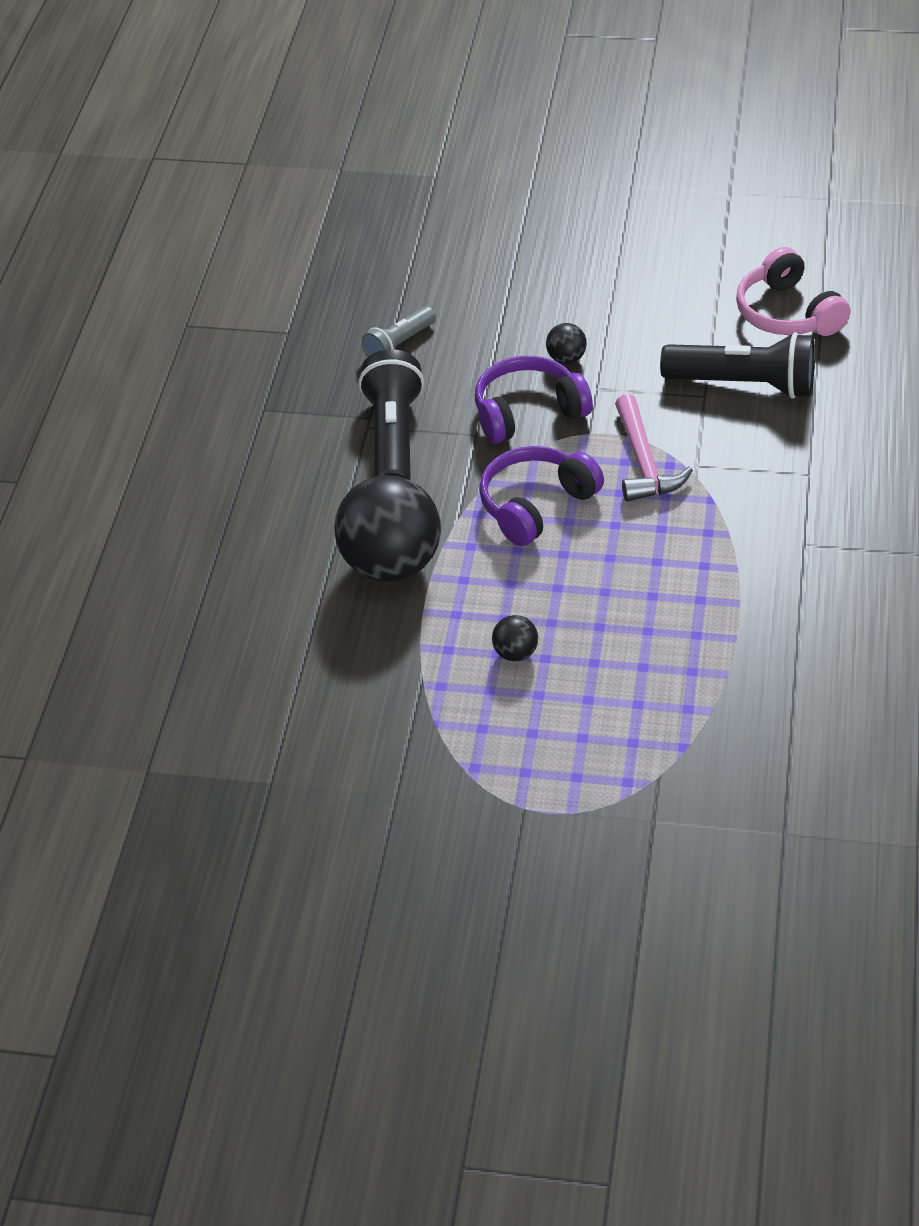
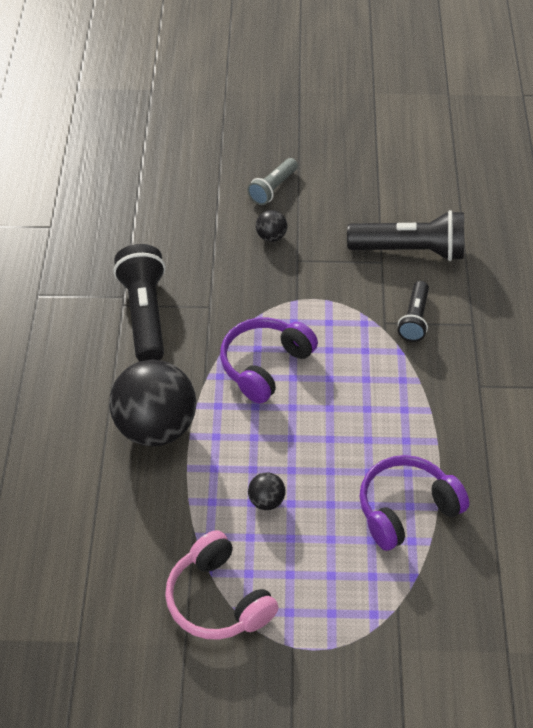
camera: 10 degrees left, 5 degrees up
grey flashlight [362,306,436,357] -> grey flashlight moved to [247,158,298,205]
purple headphones [475,356,593,444] -> purple headphones moved to [359,455,469,551]
pink hammer [615,394,693,502] -> none
pink headphones [736,247,851,336] -> pink headphones moved to [165,530,279,640]
none -> black flashlight [398,281,429,342]

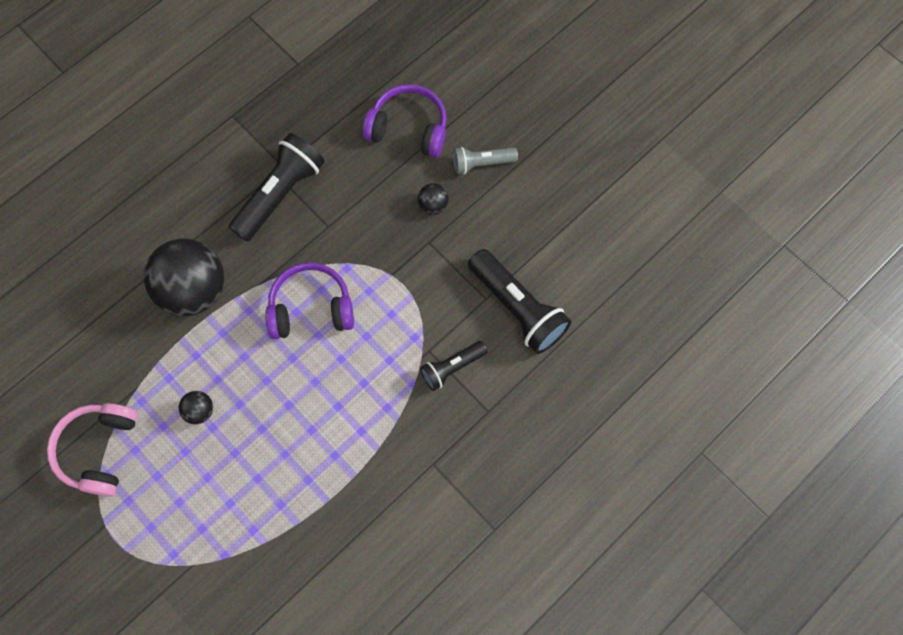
camera: 45 degrees right, 20 degrees up
purple headphones [359,455,469,551] -> purple headphones moved to [363,84,447,157]

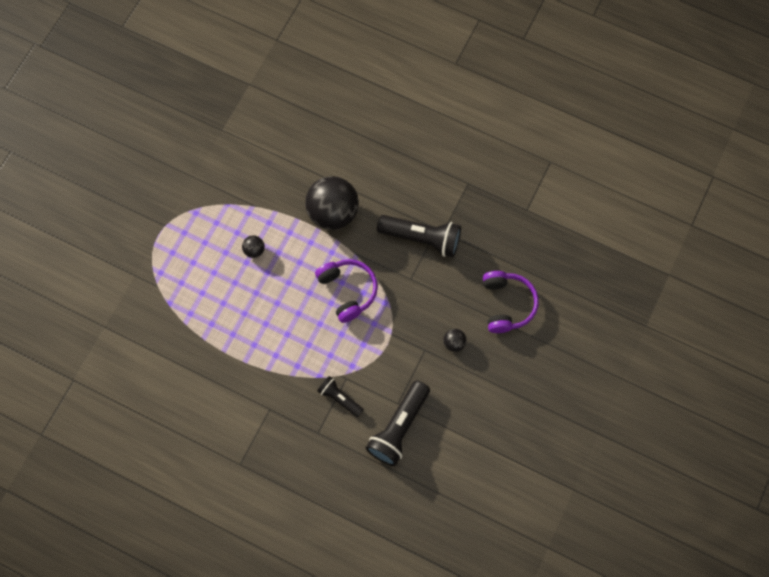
camera: 70 degrees right, 0 degrees up
pink headphones [47,403,138,497] -> none
grey flashlight [453,147,518,175] -> none

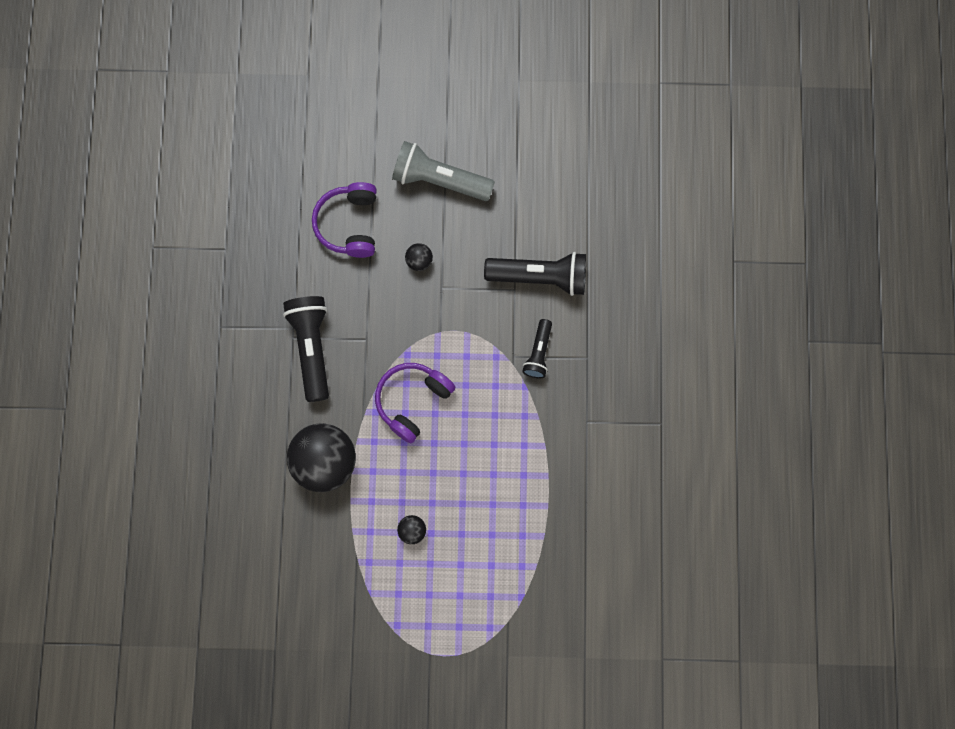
camera: 115 degrees left, 5 degrees up
purple headphones [483,271,538,333] -> purple headphones turned 60 degrees counterclockwise [312,182,377,258]
none -> grey flashlight [392,141,495,201]

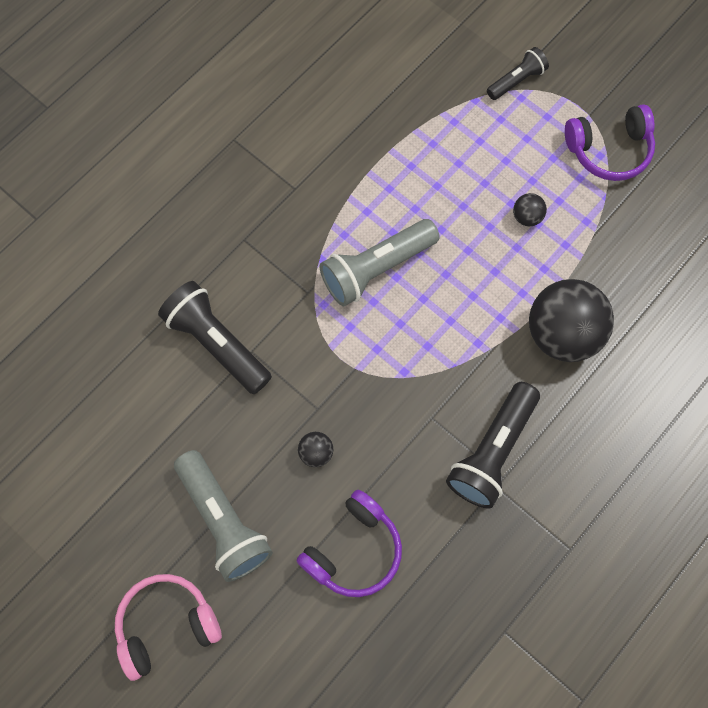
camera: 140 degrees left, 5 degrees down
purple headphones [375,363,455,443] -> purple headphones moved to [565,104,655,181]
black flashlight [522,319,552,378] -> black flashlight moved to [487,47,549,100]
none -> pink headphones [115,574,222,681]
none -> grey flashlight [320,219,440,306]

